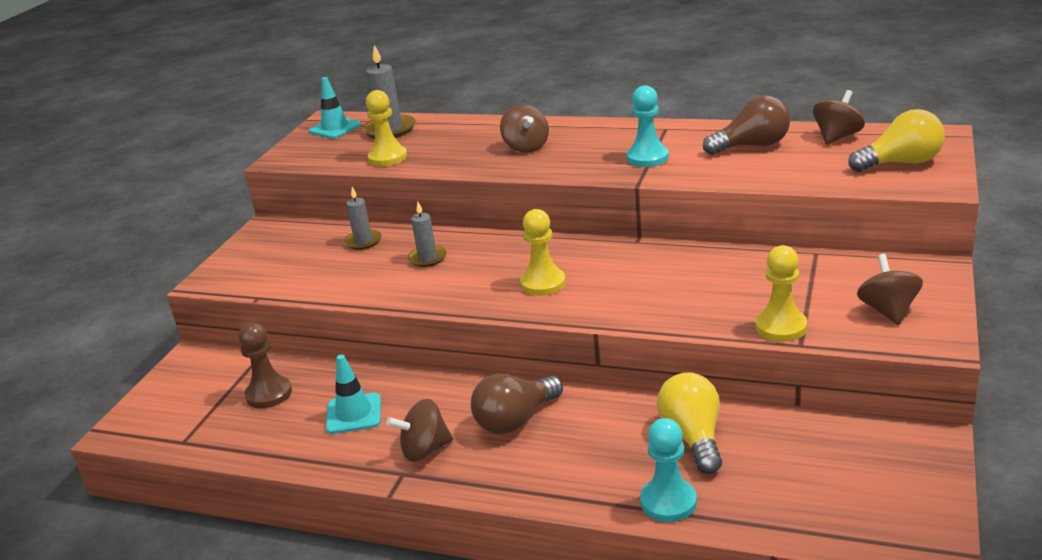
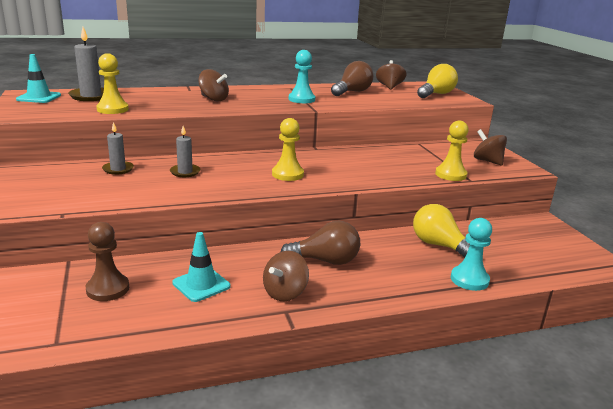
camera: 40 degrees left, 5 degrees down
brown light bulb [471,373,563,434] -> brown light bulb turned 105 degrees counterclockwise [281,221,360,265]

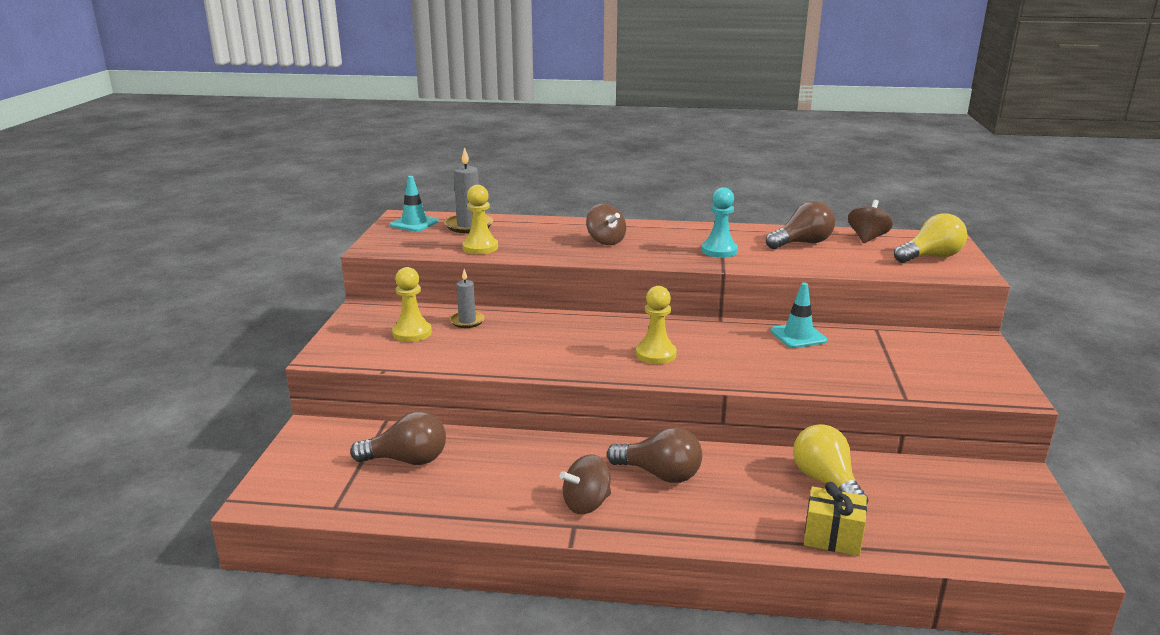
camera: 25 degrees right, 0 degrees up
brown pawn [86,222,129,301] -> brown light bulb [350,411,446,465]
grey candle [170,126,200,177] -> none
turquoise traffic cone [172,232,230,302] -> turquoise traffic cone moved to [770,282,827,348]
yellow pawn [435,120,469,181] -> yellow pawn moved to [392,267,432,342]
turquoise pawn [451,218,492,291] -> yellow gift [804,482,867,556]
brown spinning top [474,129,507,166] -> none

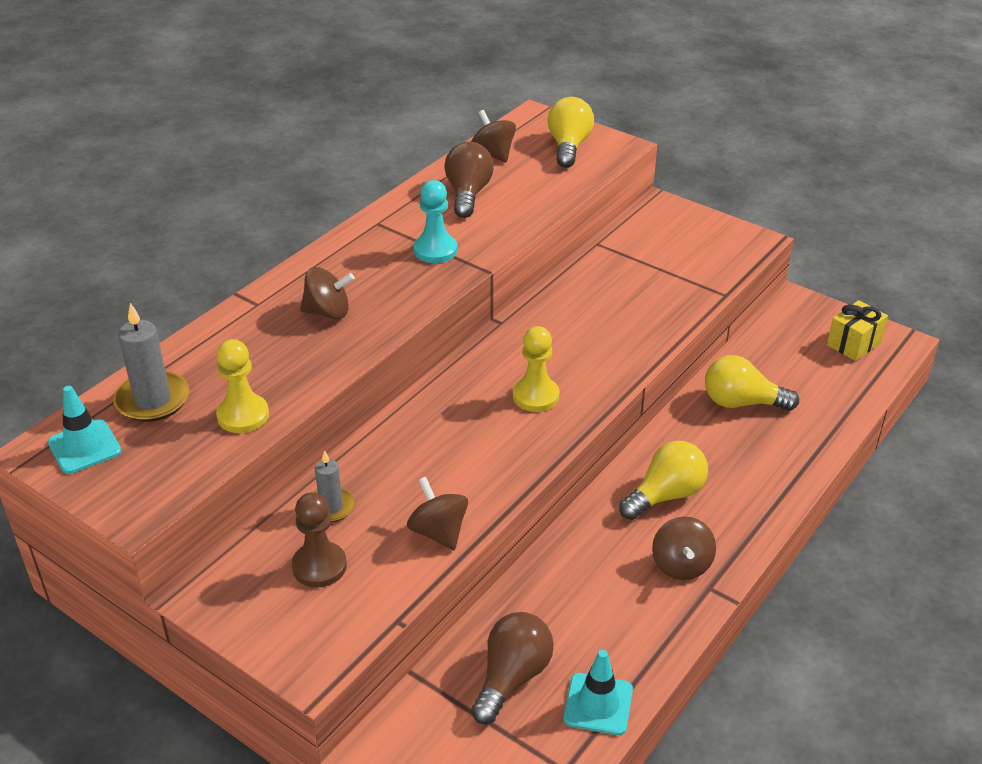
camera: 60 degrees left, 15 degrees up
yellow pawn [392,267,432,342] -> brown pawn [292,492,347,588]
brown light bulb [607,427,702,483] -> yellow light bulb [619,441,708,520]
turquoise traffic cone [770,282,827,348] -> turquoise traffic cone moved to [563,650,633,735]
yellow gift [804,482,867,556] -> yellow gift moved to [827,300,888,361]
none -> brown spinning top [407,477,468,550]

